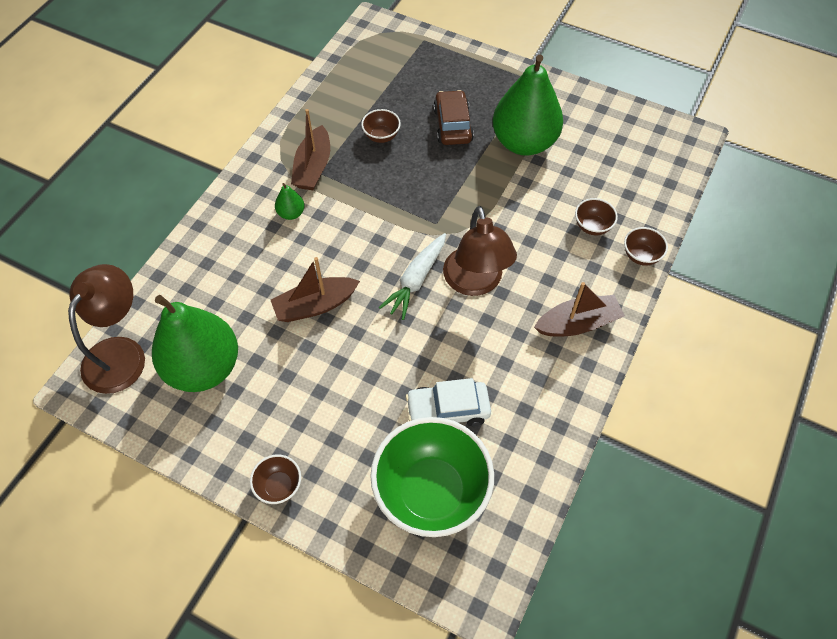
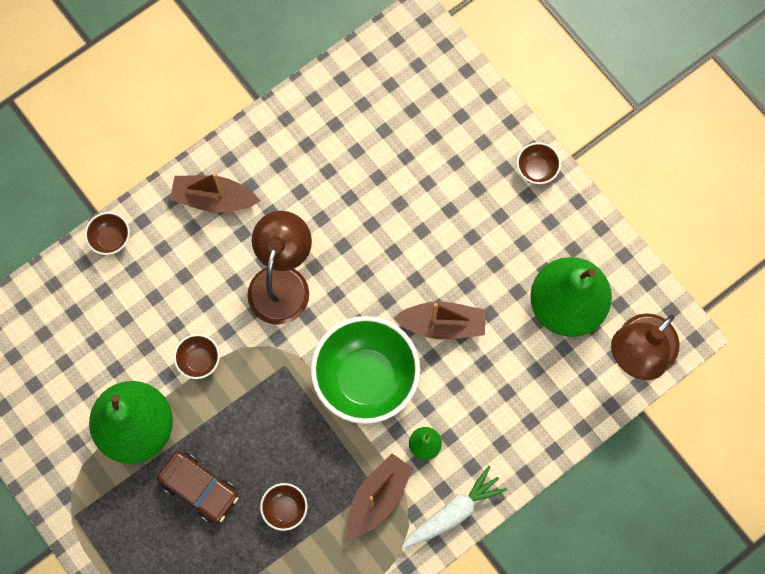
camera: 155 degrees left, 15 degrees up
green bowl [370,417,494,537] -> green bowl moved to [311,316,420,424]
white carrot [379,233,446,320] -> white carrot moved to [402,466,507,548]
white car [406,378,491,426] -> none
brown car [433,90,474,145] -> brown car turned 75 degrees counterclockwise [157,451,238,523]
brown bowl [575,198,618,235] -> brown bowl moved to [174,334,220,379]

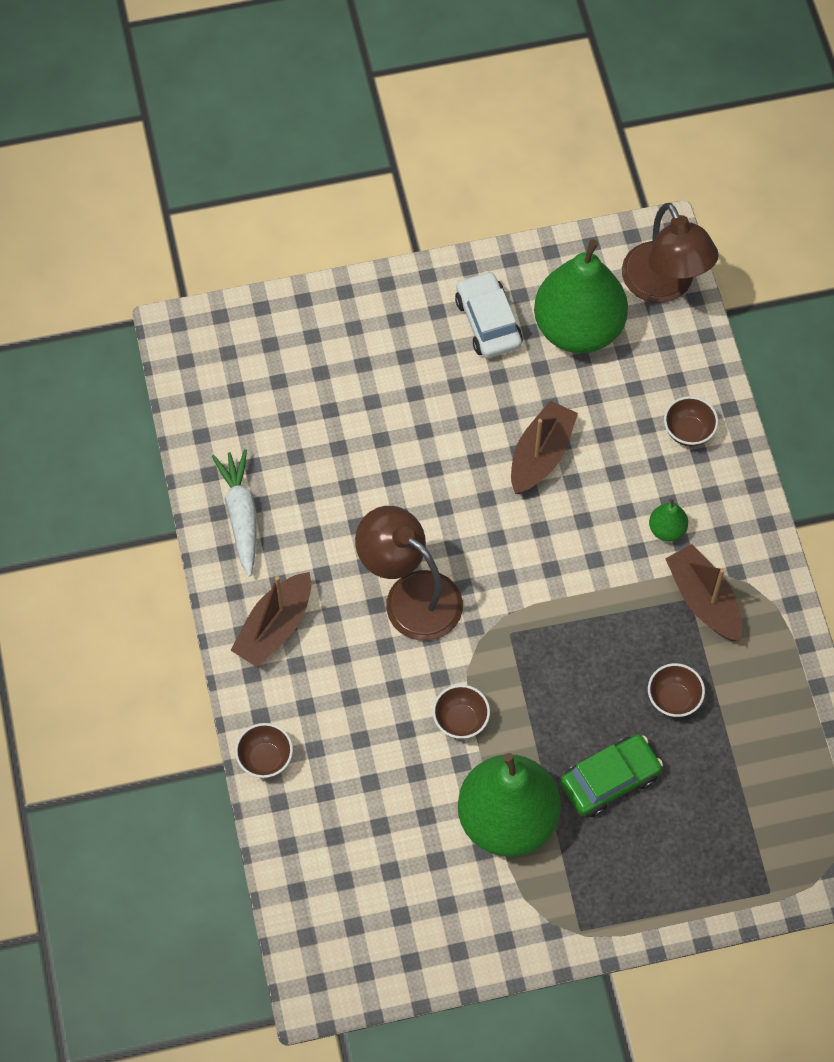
camera: 65 degrees left, 10 degrees down
brown car [157,451,238,523] -> green car [560,734,663,817]
green bowl [311,316,420,424] -> none
white carrot [402,466,507,548] -> white carrot moved to [212,449,256,577]
brown bowl [517,142,561,184] -> brown bowl moved to [664,396,718,446]
none -> white car [455,271,523,358]

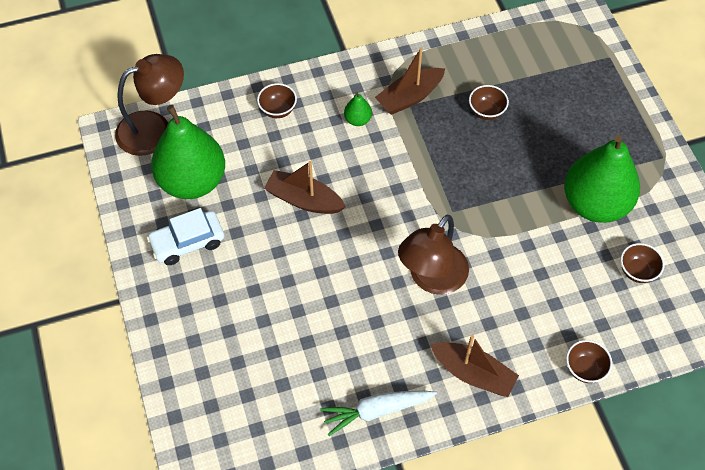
camera: 95 degrees left, 5 degrees down
brown bowl [433,685,490,739] -> brown bowl moved to [621,243,664,283]
green car [560,734,663,817] -> none

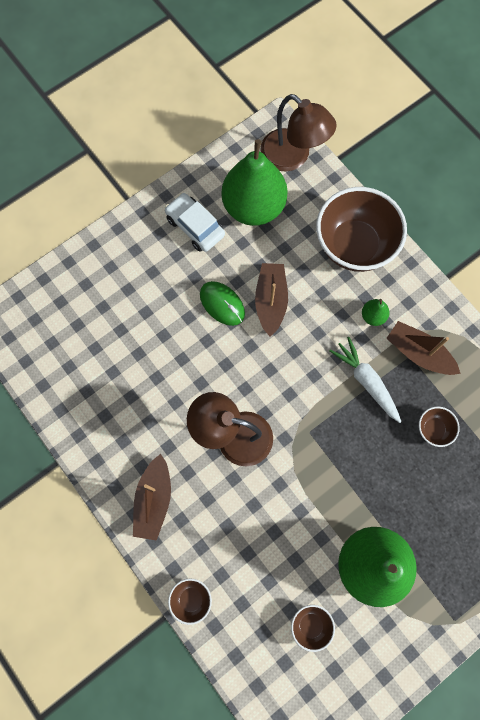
camera: 70 degrees right, 15 degrees up
brown bowl [257,83,297,118] -> brown bowl [316,187,407,272], size x2.32
white carrot [320,391,437,436] -> white carrot moved to [330,337,401,423]
none -> green mouse [200,281,245,326]

